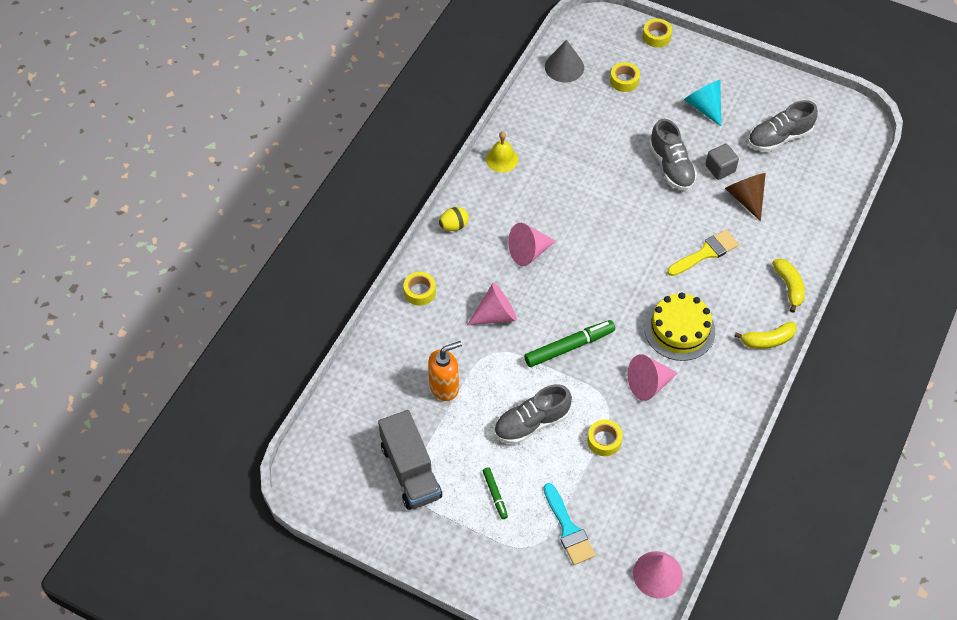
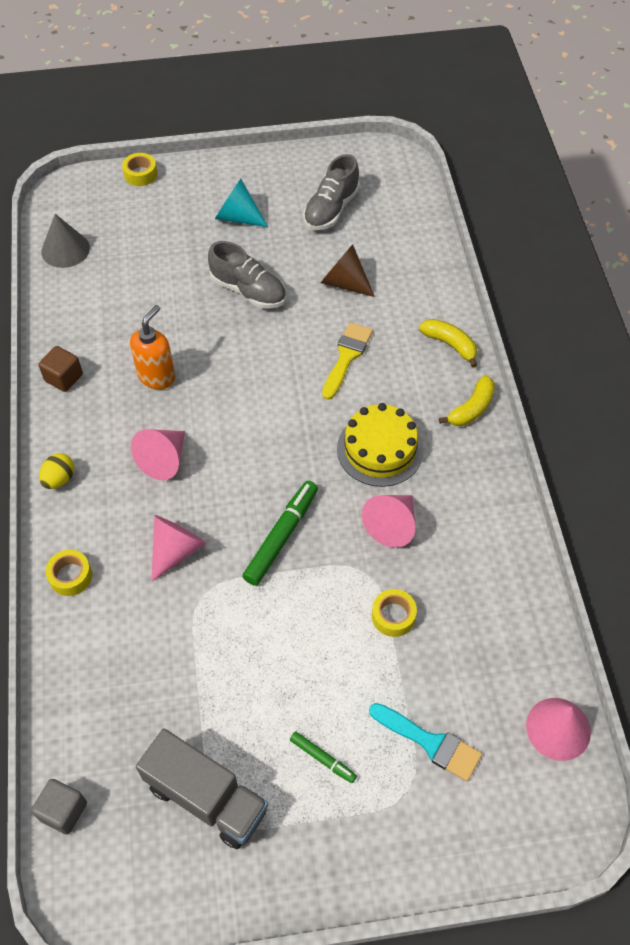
camera: 35 degrees left, 0 degrees up
orange soap dispenser [428,341,462,401] -> orange soap dispenser moved to [130,305,175,389]
yellow bell [486,131,518,172] -> brown cube [38,346,83,392]
grey shoe [494,384,572,444] -> none
yellow tape [610,62,640,92] -> none
grey cube [706,144,739,180] -> grey cube moved to [31,779,87,835]

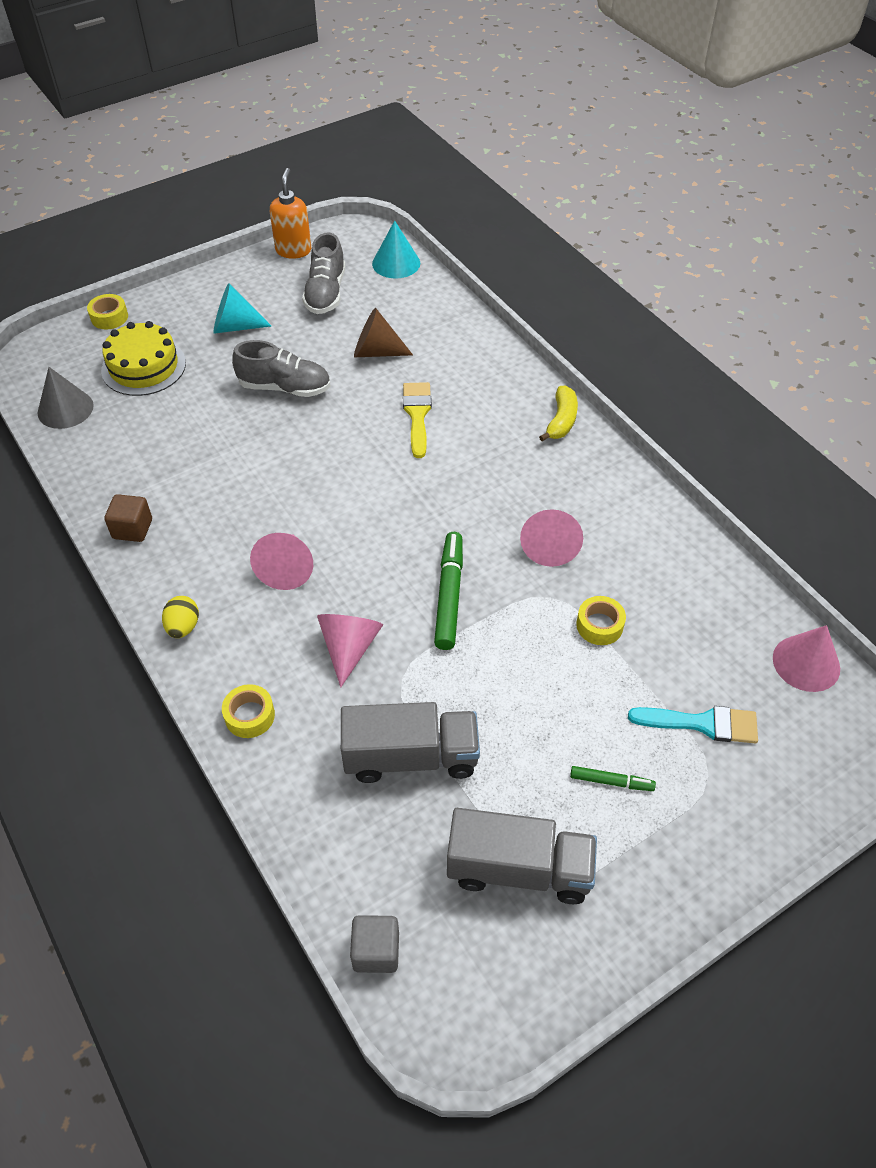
camera: 25 degrees left, 5 degrees down
orange soap dispenser [130,305,175,389] -> orange soap dispenser moved to [270,168,311,259]
yellow cake [337,403,424,487] -> yellow cake moved to [101,321,186,396]
yellow banana [419,319,477,368] -> none
none -> grey truck [341,702,480,783]
none -> turquoise cone [372,220,420,279]

